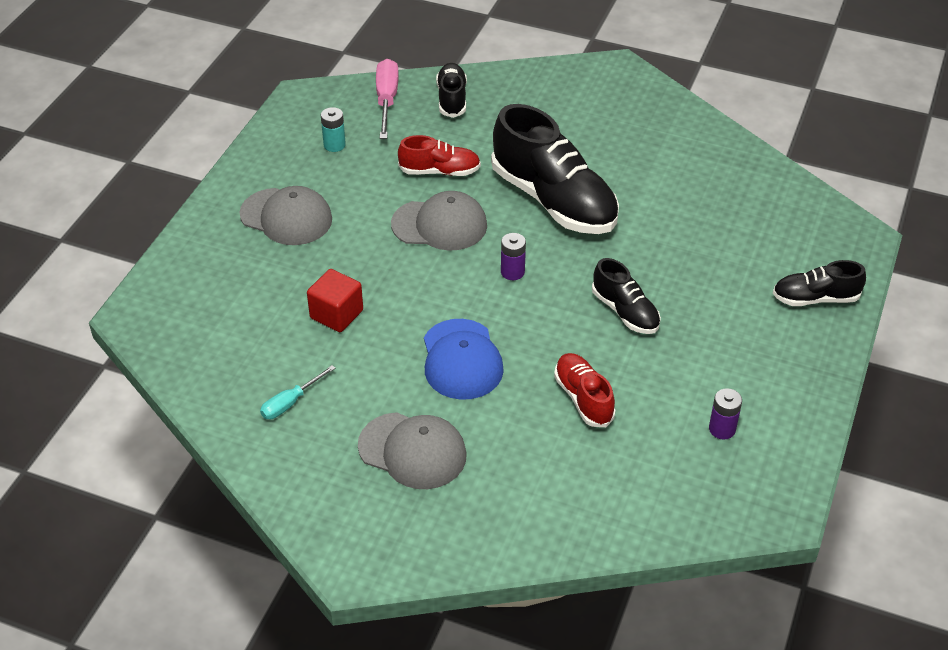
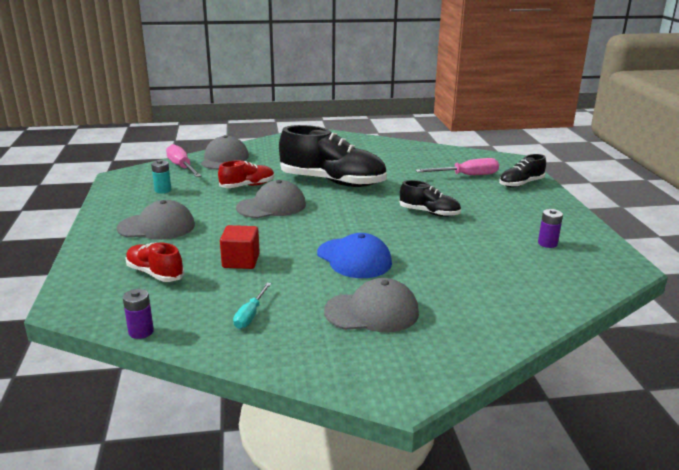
camera: 30 degrees left, 20 degrees down
black shoe [436,63,467,118] -> grey cap [201,135,249,170]
purple battery [501,233,526,280] -> purple battery moved to [123,289,154,339]
red shoe [554,353,615,427] -> red shoe moved to [125,242,184,282]
none -> pink screwdriver [415,158,499,175]

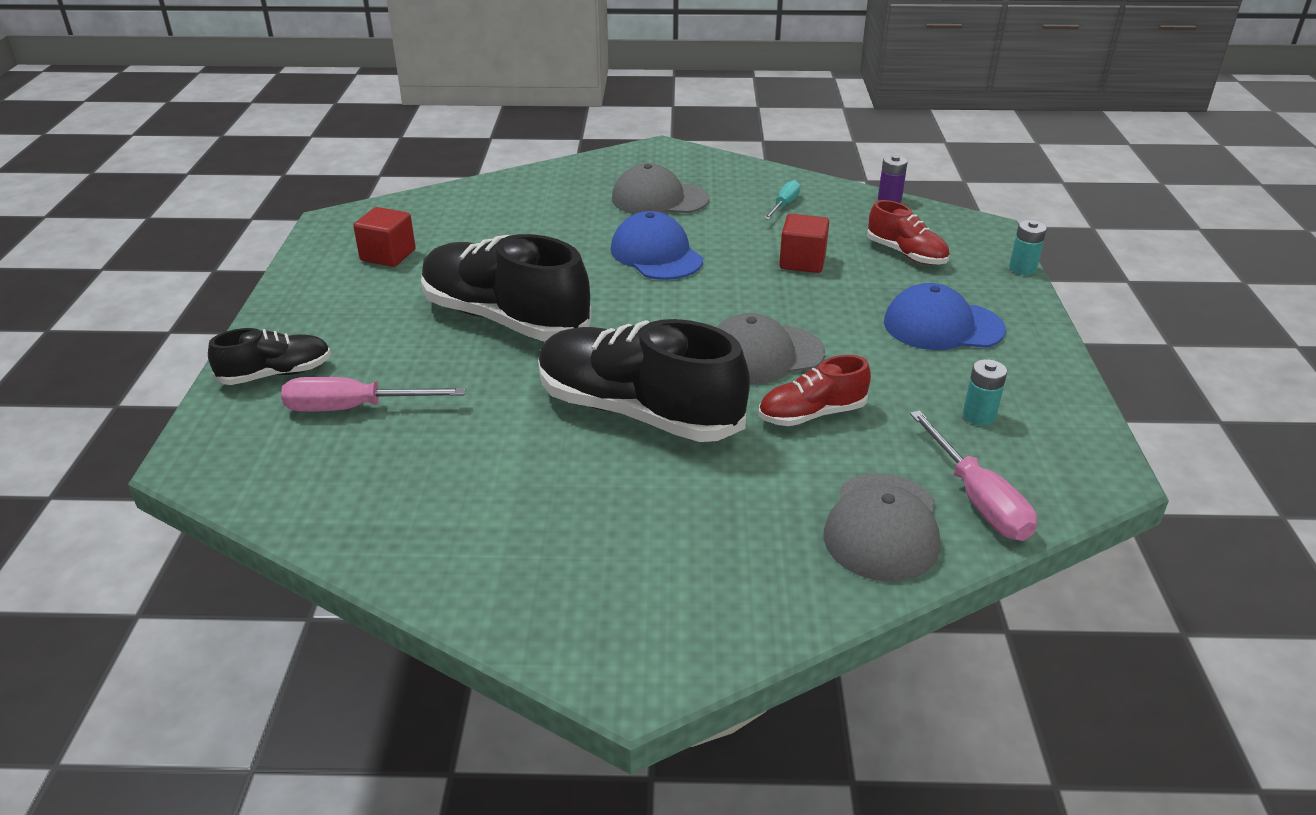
camera: 170 degrees left, 10 degrees up
grey cap [117,200,195,240] -> blue cap [884,283,1006,350]
black shoe [399,180,461,217] -> black shoe [421,234,592,342], size x1.95
purple battery [538,209,563,248] -> red cube [353,207,416,267]
none -> turquoise battery [1009,220,1047,275]

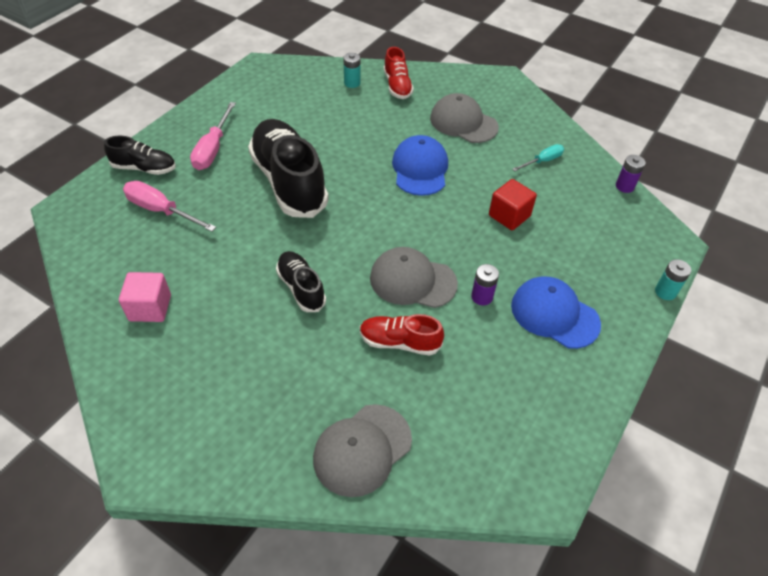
camera: 30 degrees right, 15 degrees up
red cube [353,207,416,267] -> none
black shoe [538,319,750,442] -> black shoe [276,251,326,312], size x0.51
red shoe [867,200,949,265] -> red shoe moved to [384,47,414,99]
pink screwdriver [910,410,1037,541] -> pink screwdriver moved to [190,102,236,170]
turquoise battery [963,359,1007,425] -> turquoise battery moved to [343,53,361,88]
none -> pink cube [119,272,171,322]
none -> purple battery [471,264,499,305]

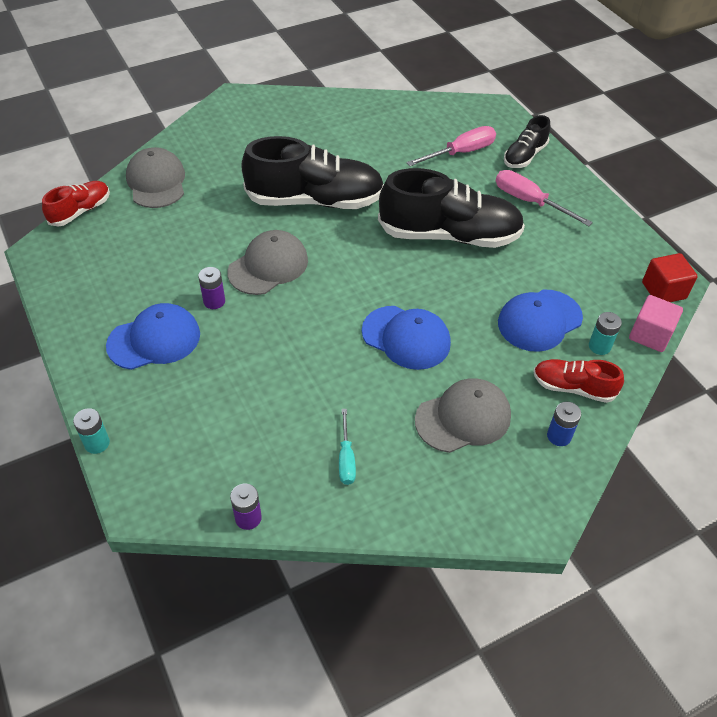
camera: 120 degrees right, 0 degrees up
pink cube [119,272,171,322] -> pink cube moved to [629,295,683,352]
black shoe [276,251,326,312] -> black shoe [241,136,384,209], size x1.95
red shoe [360,314,444,355] -> red shoe moved to [42,181,110,226]
red cube [489,179,537,230] -> red cube moved to [642,253,698,302]
none -> blue cap [498,290,583,352]
none -> blue battery [547,402,581,446]

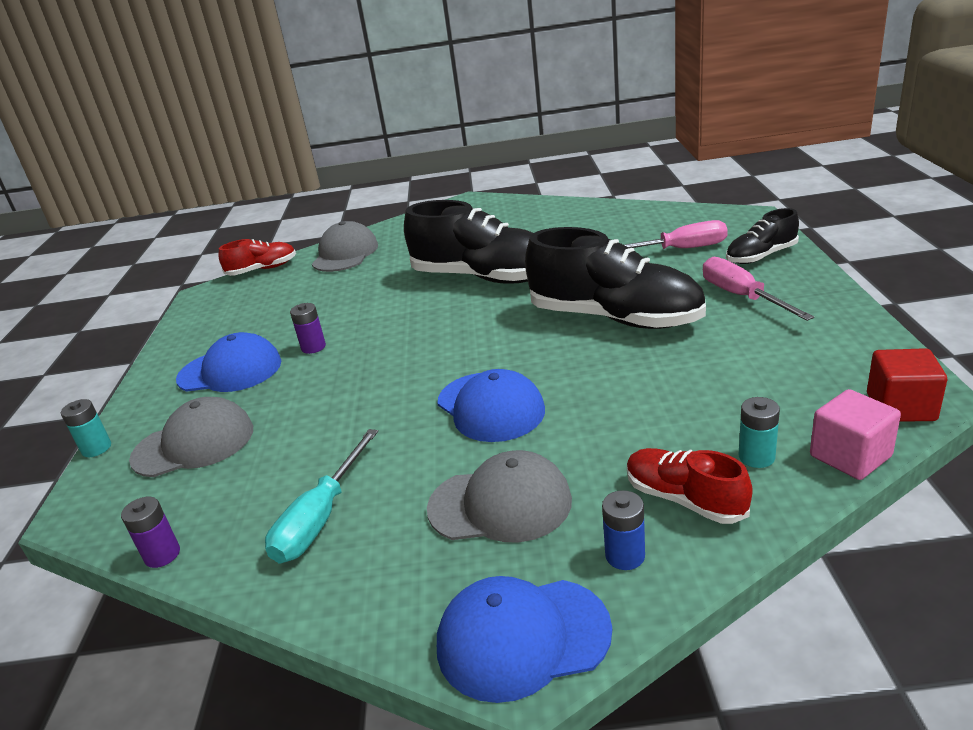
camera: 30 degrees right, 20 degrees down
grey cap [227,230,308,295] -> grey cap moved to [129,397,253,477]
turquoise screwdriver [339,409,356,485] -> turquoise screwdriver [265,429,378,564], size x1.61
blue cap [498,290,583,352] -> blue cap moved to [437,576,612,703]

